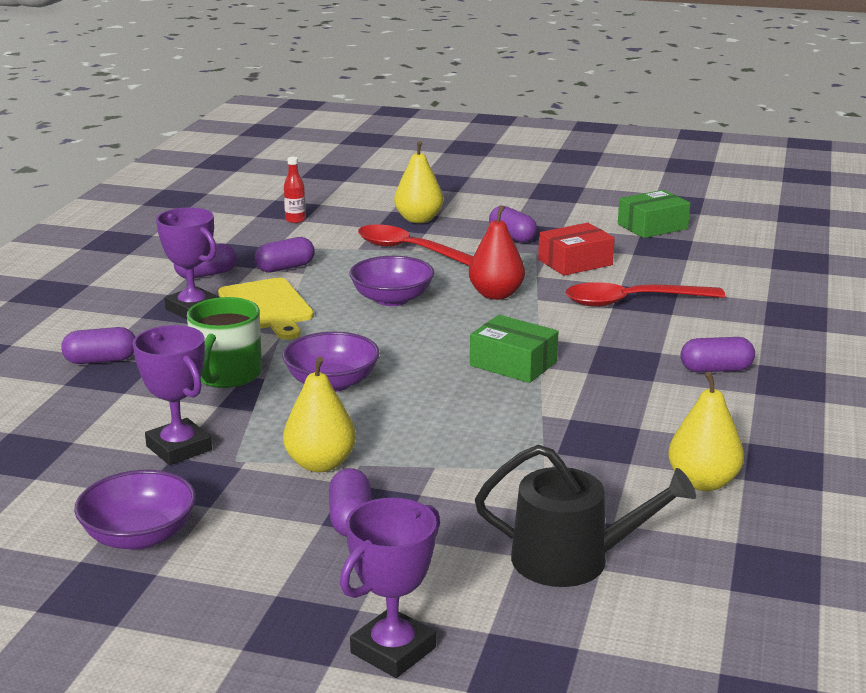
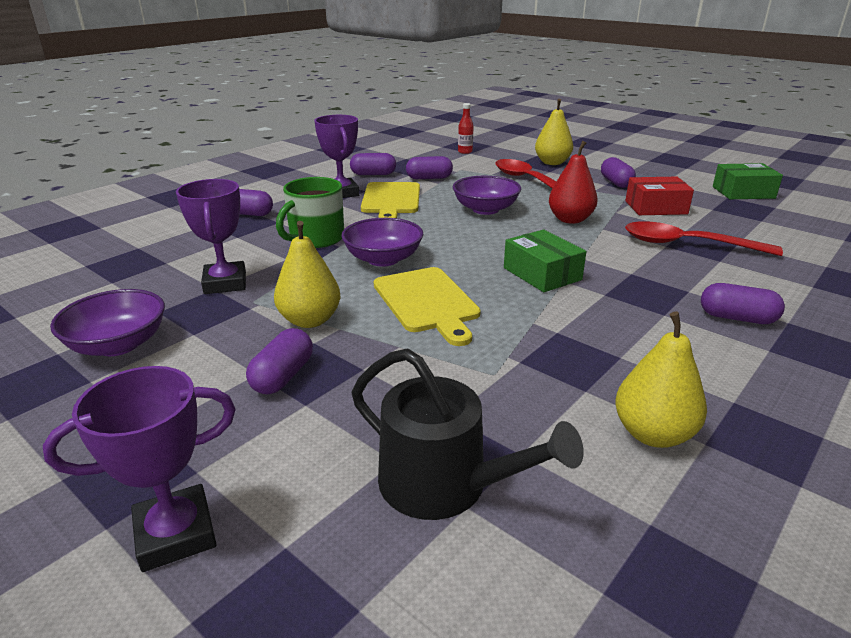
camera: 25 degrees right, 5 degrees up
none -> yellow cutting board [374,267,481,346]

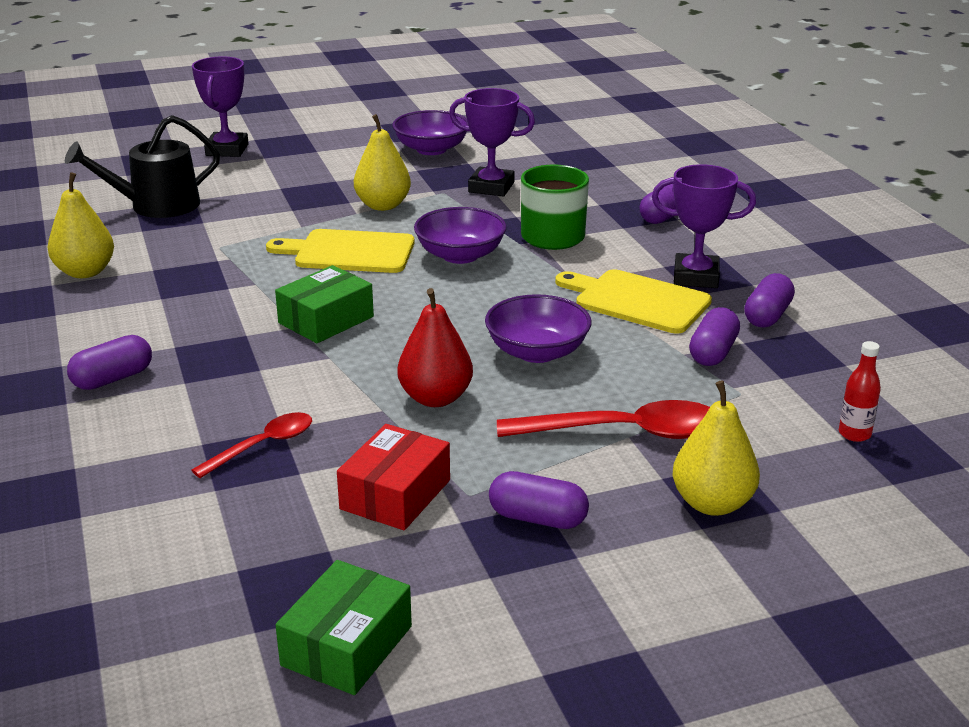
camera: 120 degrees right, 0 degrees up
purple capsule [246,328,313,395] -> none
green box [504,230,586,292] -> green box turned 45 degrees counterclockwise [275,265,374,343]
red spoon [625,221,783,256] -> red spoon [191,412,312,478], size x0.60

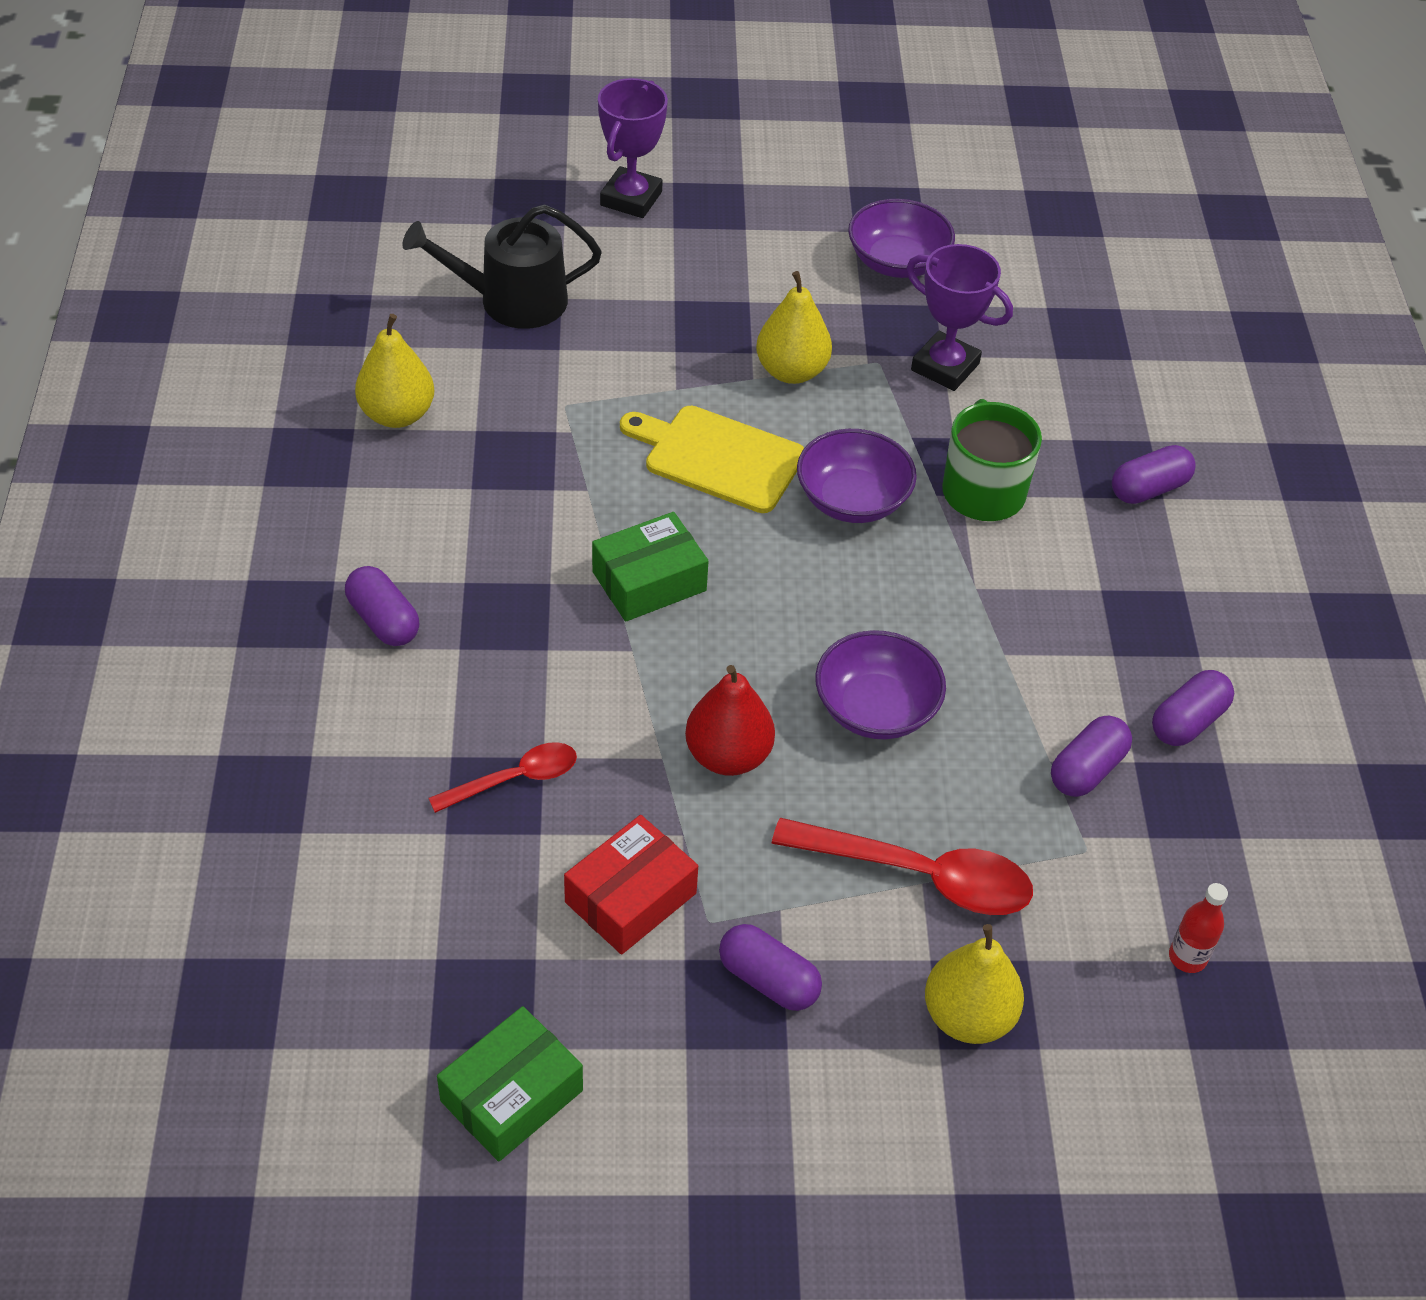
camera: 15 degrees right, 20 degrees up
purple capsule [67,335,152,390] -> purple capsule turned 75 degrees clockwise [345,566,419,646]
yellow cutting board [555,269,712,334] -> none
purple trophy [652,164,756,288] -> none

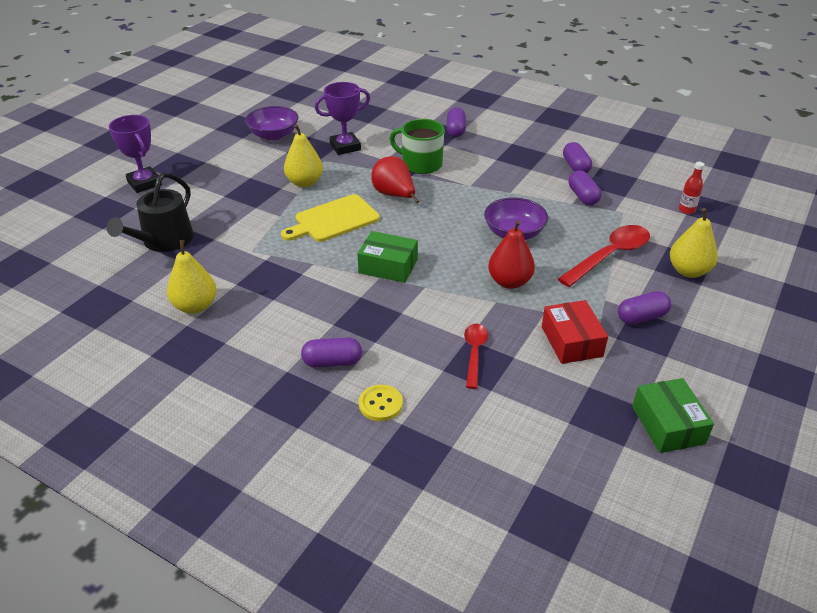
camera: 55 degrees left, 10 degrees down
green box [592,512,709,622] -> green box turned 75 degrees counterclockwise [357,231,418,283]
purple bowl [797,429,917,523] -> red pear [371,156,419,203]
none -> yellow button [359,385,403,421]

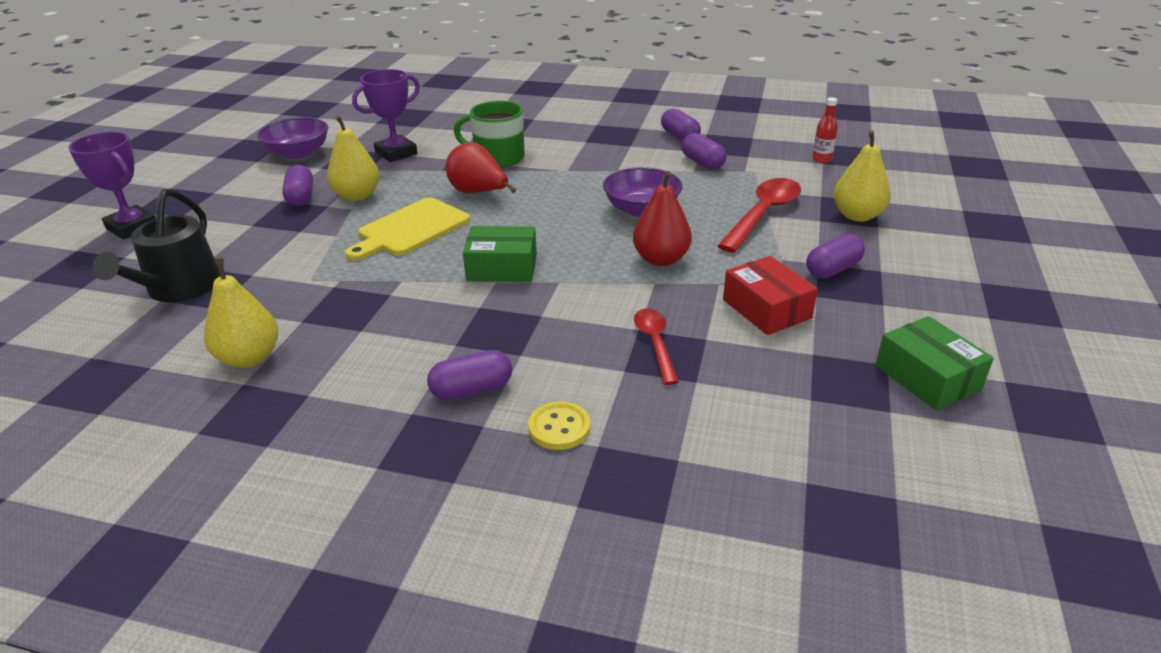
camera: 15 degrees left, 5 degrees down
purple capsule [447,107,466,137] -> purple capsule moved to [282,165,313,206]

